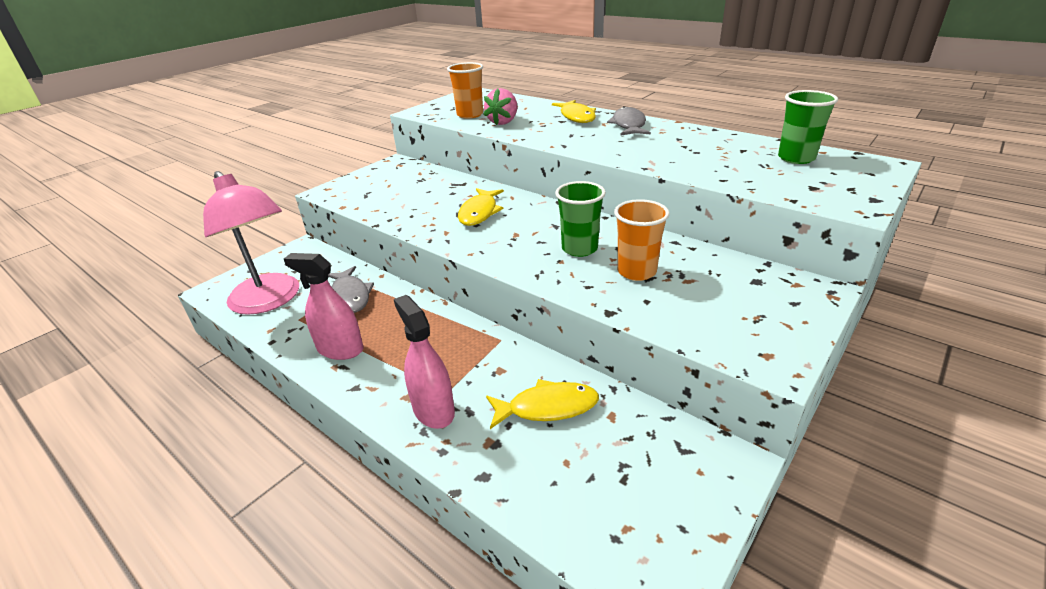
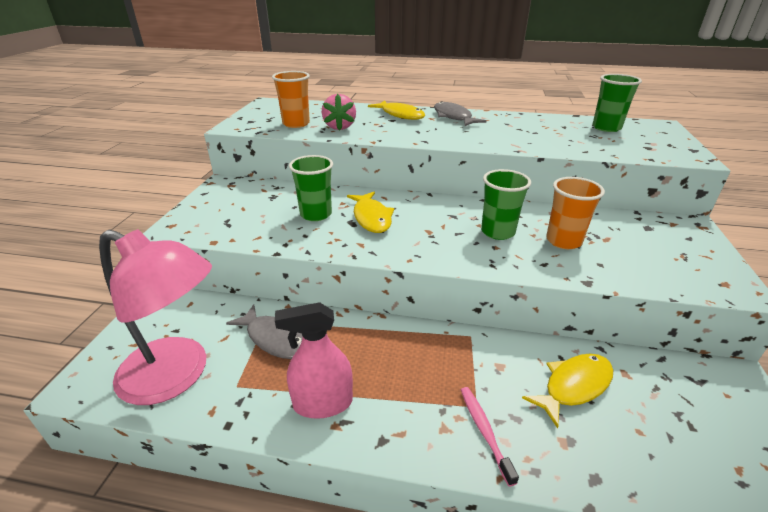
camera: 30 degrees left, 0 degrees up
pink spray bottle [394,295,455,429] -> pink toothbrush [461,387,519,486]
none -> green cup [289,155,333,221]

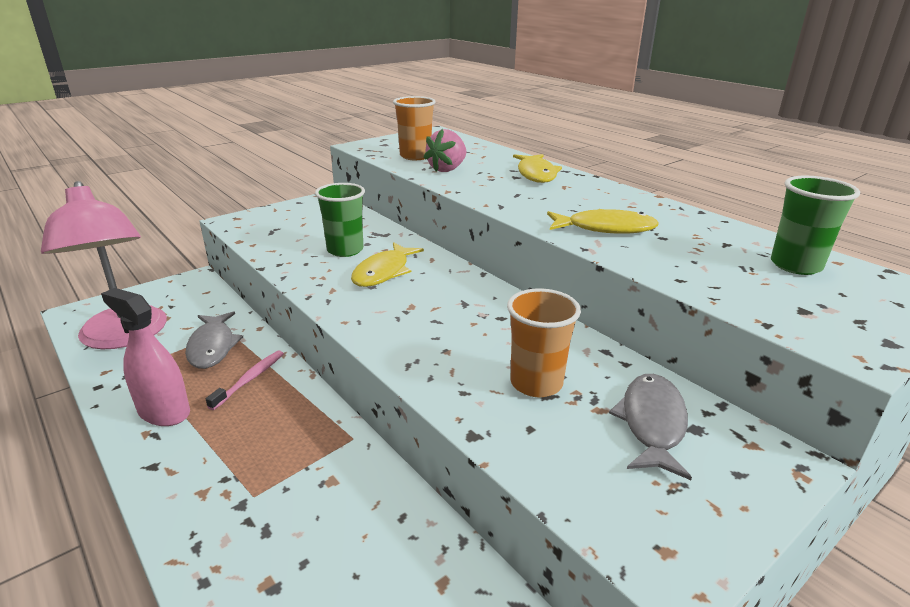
camera: 40 degrees right, 5 degrees down
grey fish [434,101,487,126] -> grey fish moved to [609,374,692,480]
pink toothbrush [461,387,519,486] -> pink toothbrush moved to [206,351,284,410]
green cup [481,169,531,240] -> none
yellow fish [522,354,614,428] -> yellow fish moved to [547,209,659,234]

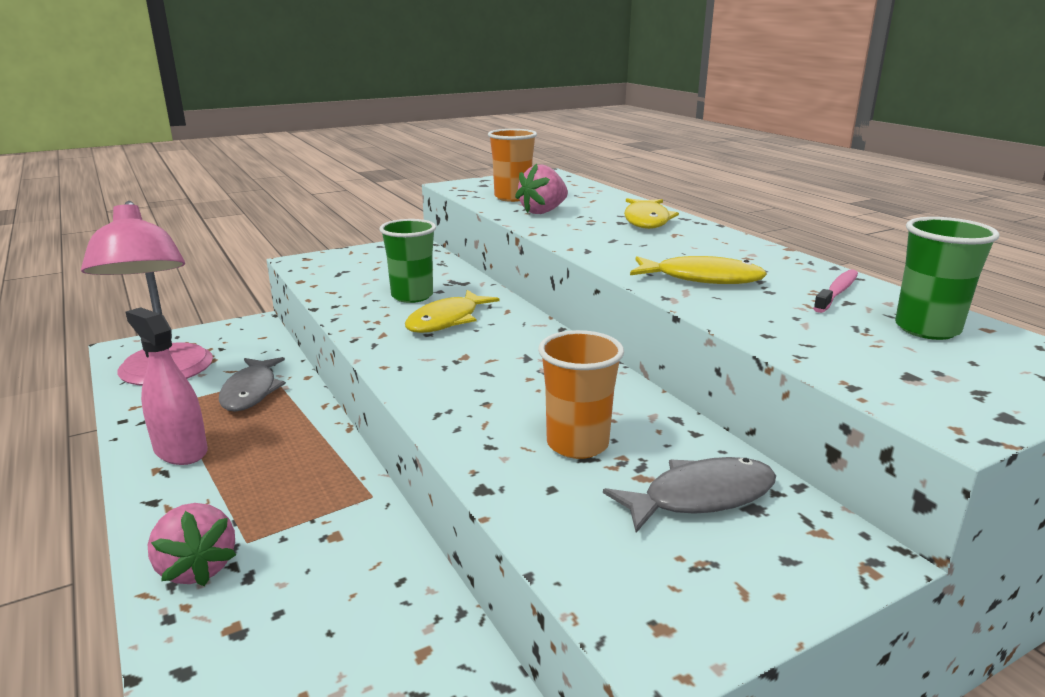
camera: 10 degrees right, 5 degrees down
pink toothbrush [206,351,284,410] -> pink toothbrush moved to [813,269,858,313]
grey fish [609,374,692,480] -> grey fish turned 45 degrees clockwise [603,457,776,533]
none -> pink strawberry [148,503,236,586]

